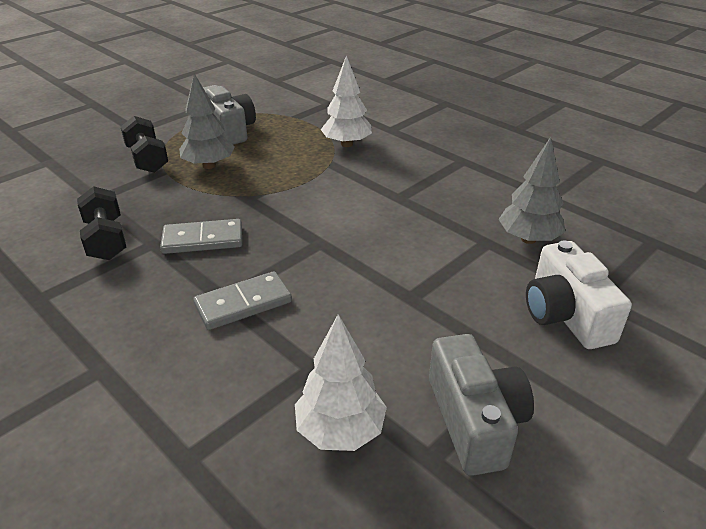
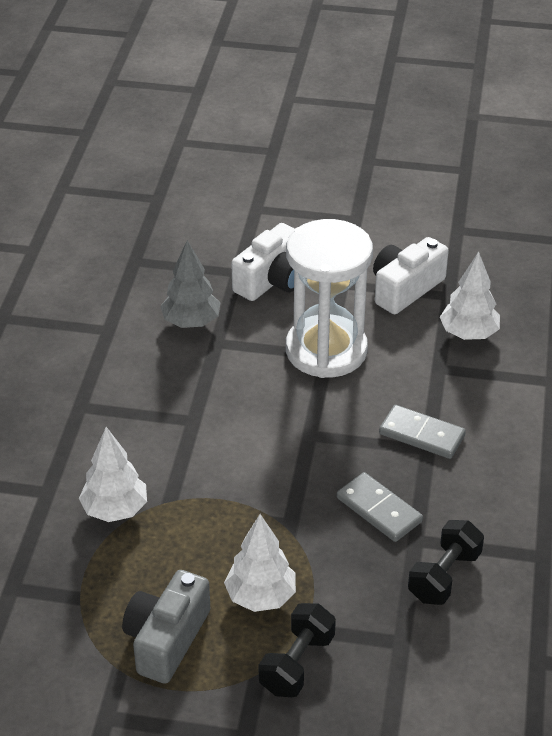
camera: 125 degrees left, 5 degrees up
grey tree [179,74,235,169] -> white tree [224,514,296,612]
grey camera [429,334,534,476] -> white camera [373,237,449,314]
none -> white hourglass [286,219,373,378]

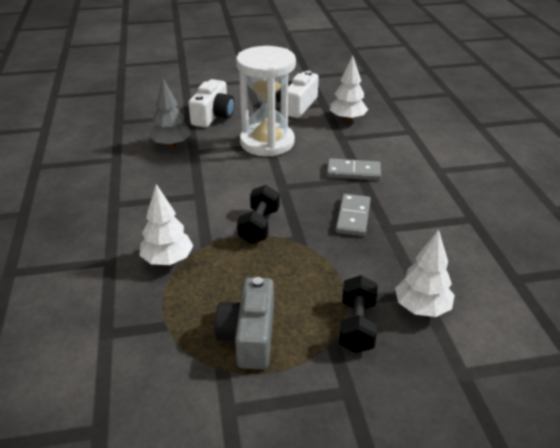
camera: 20 degrees left, 5 degrees down
white tree [224,514,296,612] -> white tree moved to [395,229,455,317]
grey domino [337,472,423,542] -> grey domino turned 75 degrees clockwise [335,194,371,236]
black dumbbell [408,520,484,605] -> black dumbbell moved to [237,185,279,244]

